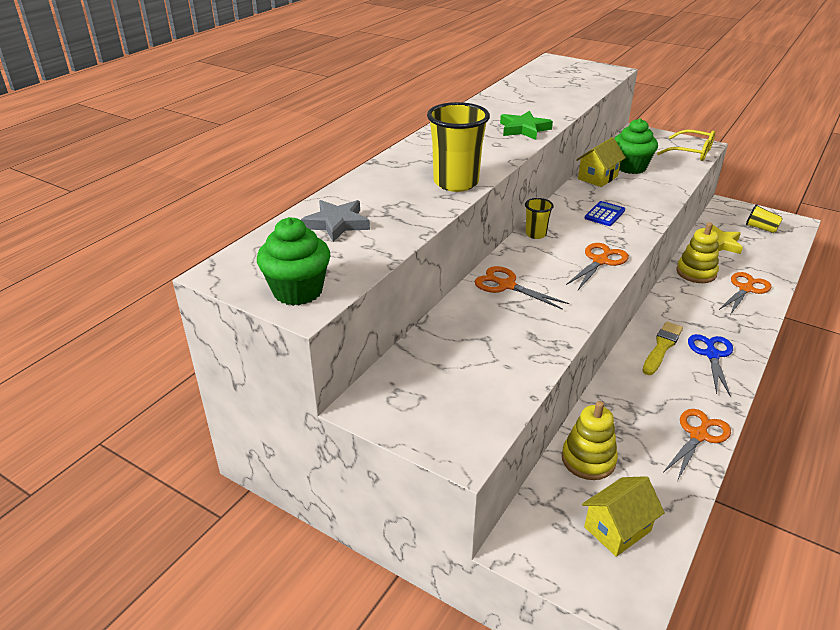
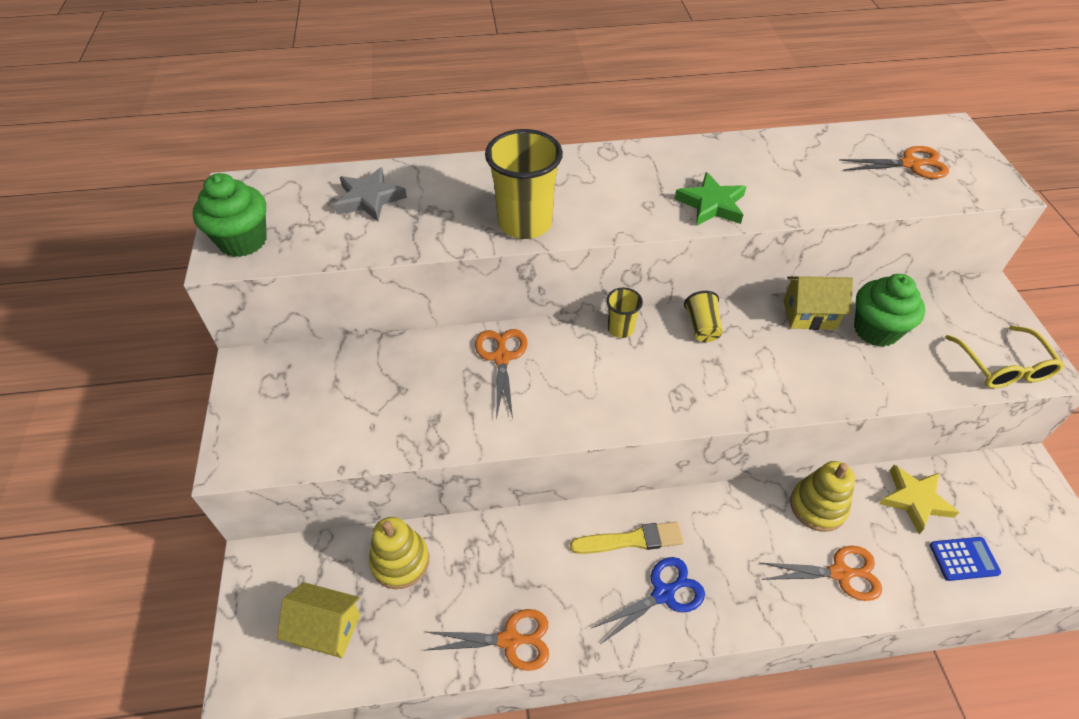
camera: 50 degrees right, 15 degrees up
orange scissors [566,243,629,290] -> orange scissors moved to [839,146,949,179]
blue calculator [585,201,625,226] -> blue calculator moved to [930,537,1001,581]
yellow cup [746,204,783,233] -> yellow cup moved to [684,291,723,342]

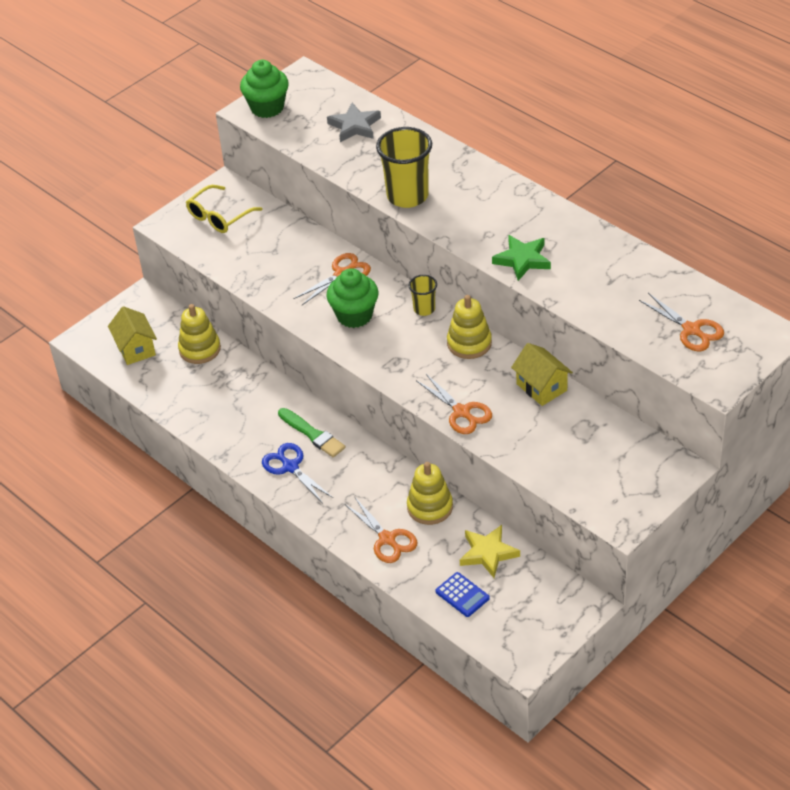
camera: 55 degrees right, 5 degrees down
orange scissors [426,609,549,671] -> orange scissors moved to [417,374,492,434]
yellow brush [570,522,684,554] -> green brush [278,408,346,458]
blue scissors [592,557,705,644] -> blue scissors turned 150 degrees counterclockwise [262,443,333,503]
yellow cup [684,291,723,342] -> yellow stacking toy [447,295,492,359]
green cupcake [854,274,925,347] -> green cupcake moved to [326,268,379,328]
yellow glasses [946,326,1064,388] -> yellow glasses moved to [186,185,263,233]

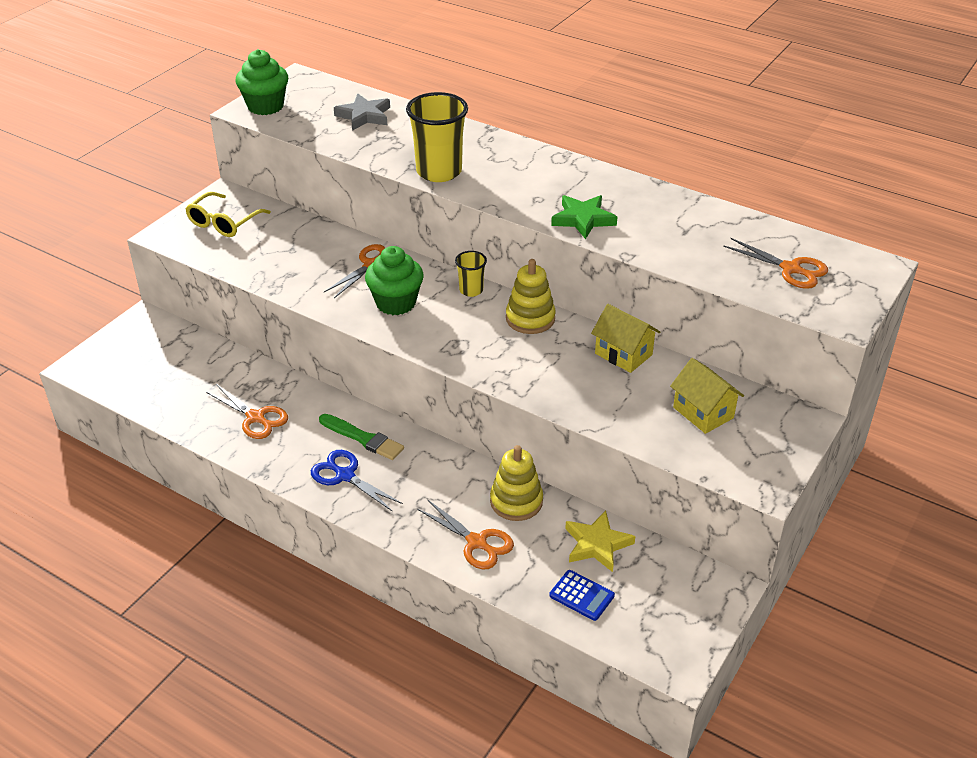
camera: 15 degrees left, 5 degrees down
yellow house [108,306,157,365] -> yellow house moved to [670,358,744,434]
yellow stacking toy [178,304,221,364] -> none
orange scissors [417,374,492,434] -> orange scissors moved to [206,384,288,439]

